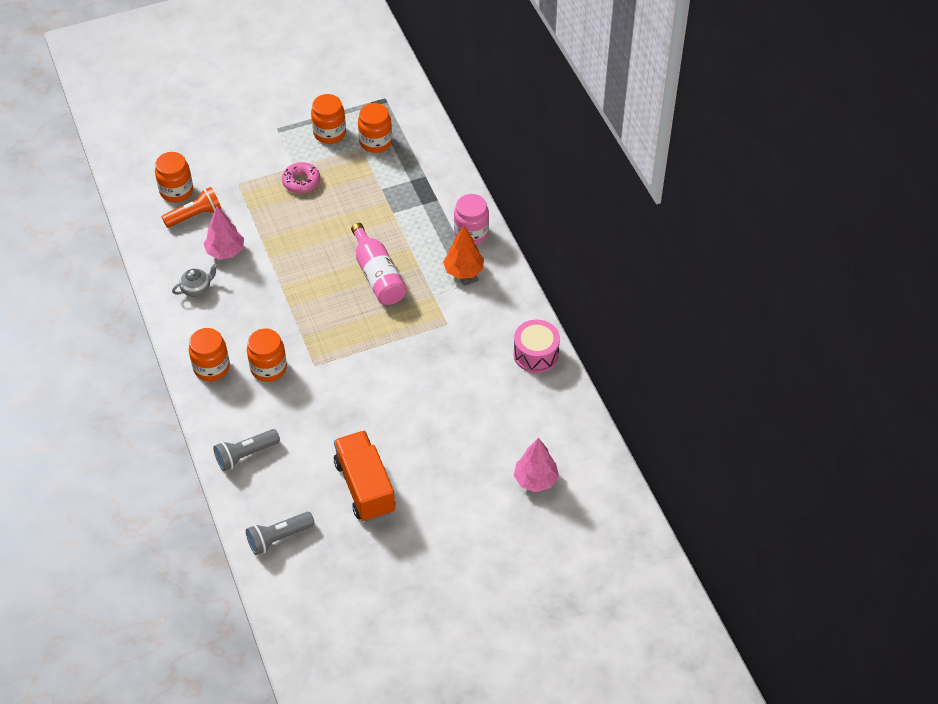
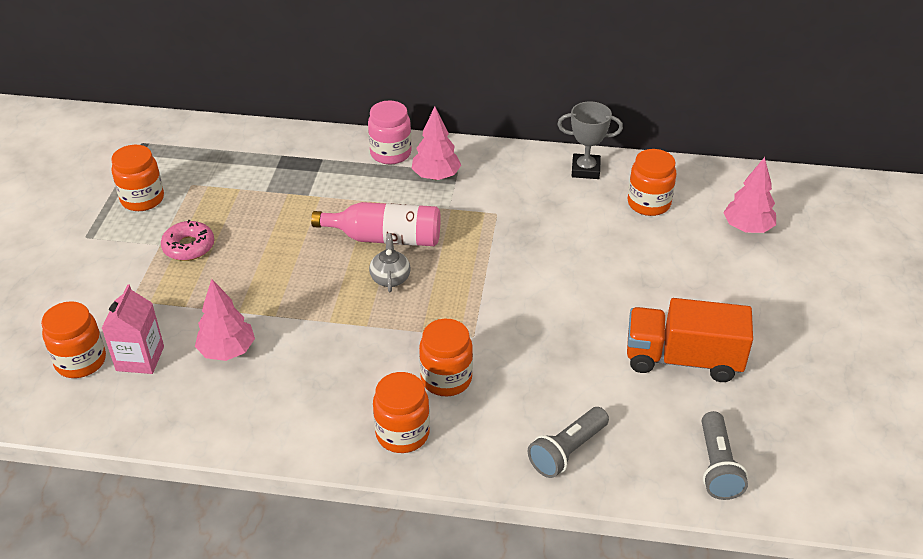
camera: 60 degrees left, 10 degrees down
orange flashlight [162,187,221,228] -> pink carton [102,284,164,374]
grey teapot [172,263,218,297] -> grey teapot moved to [369,233,411,292]
grey flashlight [213,429,280,471] -> grey flashlight turned 45 degrees clockwise [528,407,609,478]
orange jar [358,103,392,153] -> orange jar moved to [628,149,676,216]
orange tree [443,226,484,279] -> pink tree [411,107,461,180]
pink drum [514,320,560,373] -> grey trophy [557,102,623,179]

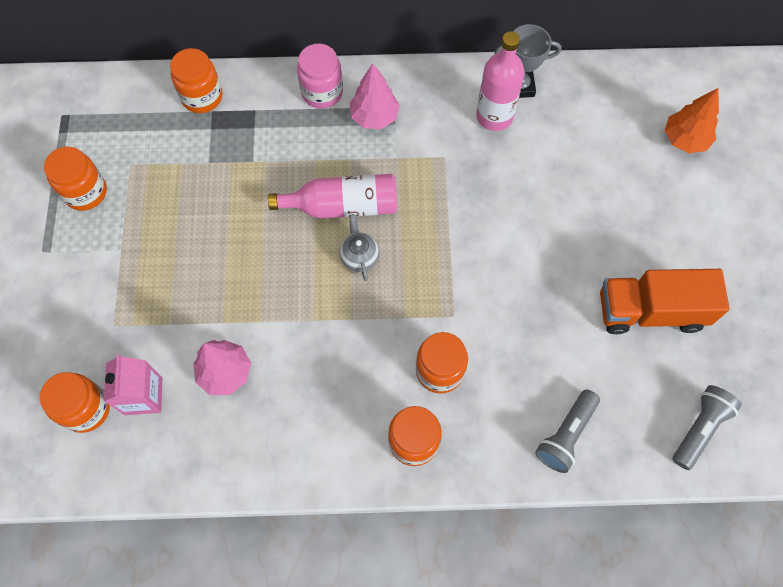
camera: 10 degrees left, 25 degrees up
pink donut [161,220,214,261] -> none
orange jar [628,149,676,216] -> orange jar moved to [170,48,222,113]
grey flashlight [702,411,748,500] -> grey flashlight turned 135 degrees counterclockwise [673,385,742,470]
pink tree [723,157,776,233] -> orange tree [665,88,719,153]
none -> pink bottle [476,31,525,131]

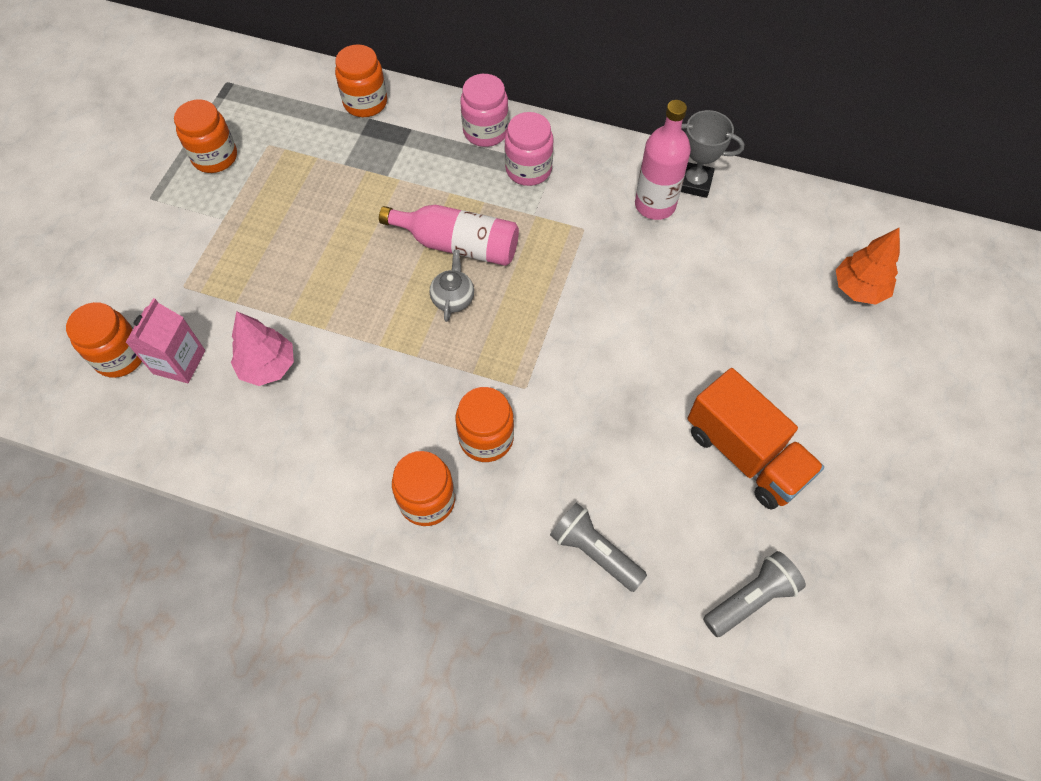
camera: 20 degrees right, 5 degrees down
pink tree [349,63,400,129] -> pink jar [505,112,554,186]
grey flashlight [535,390,600,473] -> grey flashlight turned 75 degrees clockwise [550,503,647,592]
orange truck [600,269,730,334] -> orange truck turned 150 degrees counterclockwise [688,368,824,510]

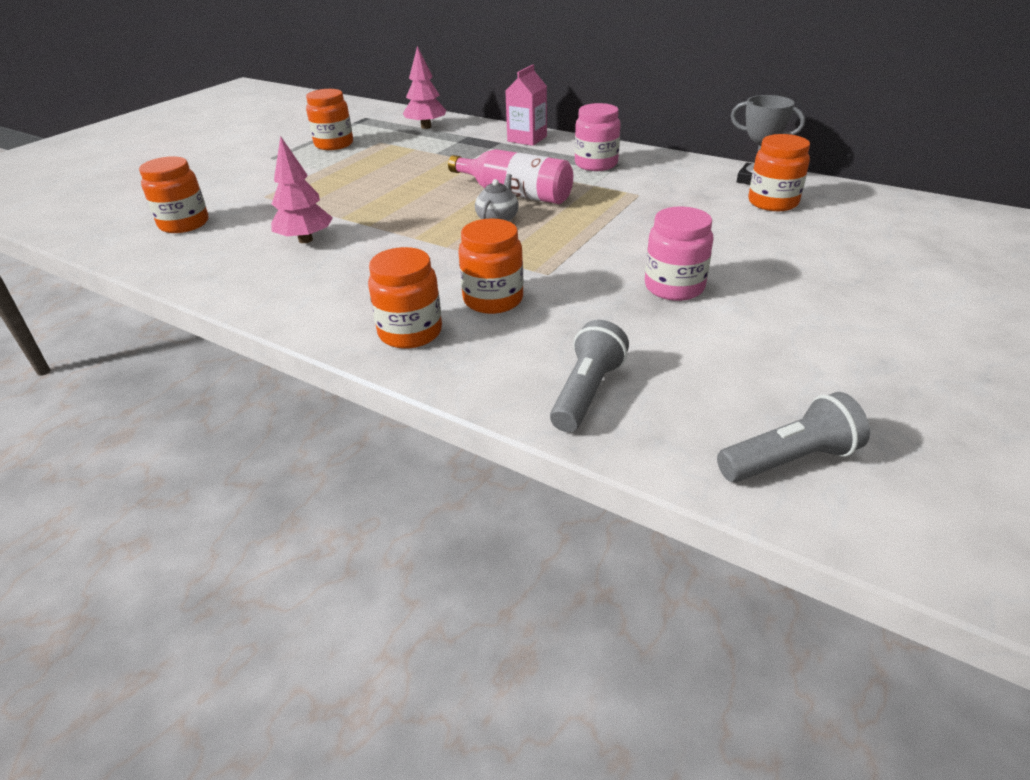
camera: 15 degrees right, 25 degrees down
pink carton [125,298,205,383] -> pink carton moved to [505,64,547,146]
orange jar [335,44,387,117] -> orange jar moved to [748,134,810,211]
pink jar [460,74,509,147] -> pink jar moved to [645,206,713,301]
grey flashlight [550,503,647,592] -> grey flashlight turned 60 degrees clockwise [550,320,629,432]
pink bottle [635,100,691,220] -> none
orange truck [688,368,824,510] -> none
orange tree [836,228,900,305] -> none
none -> pink tree [403,46,446,129]

